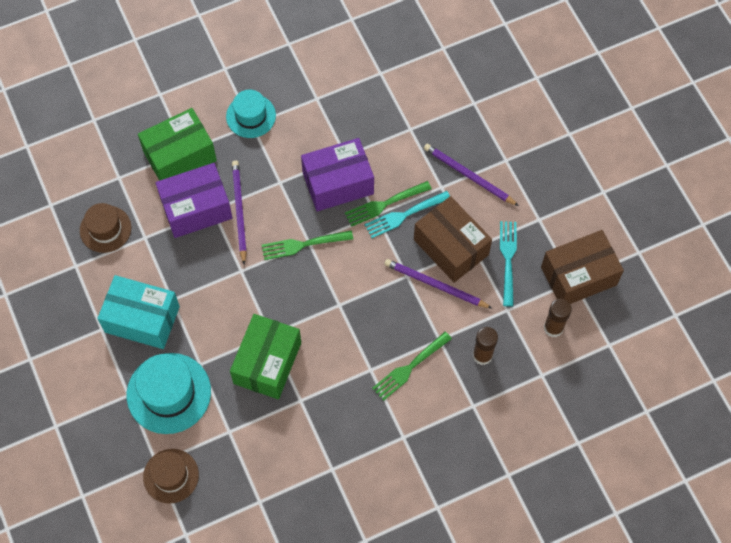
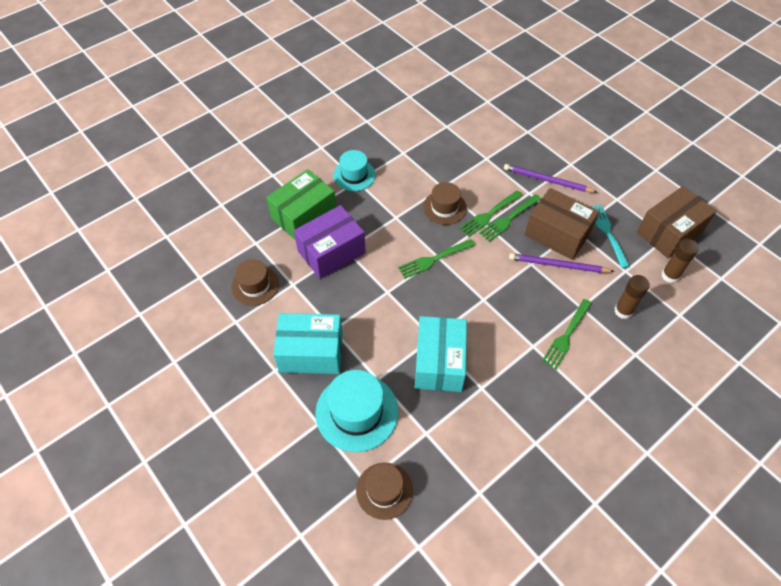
camera: 15 degrees left, 10 degrees down
green box [230,314,301,399] -> turquoise box [415,316,467,392]
purple pencil [232,160,247,265] -> none
purple box [301,138,374,212] -> brown hat [423,182,467,225]
turquoise fork [365,191,450,238] -> green fork [479,194,541,242]

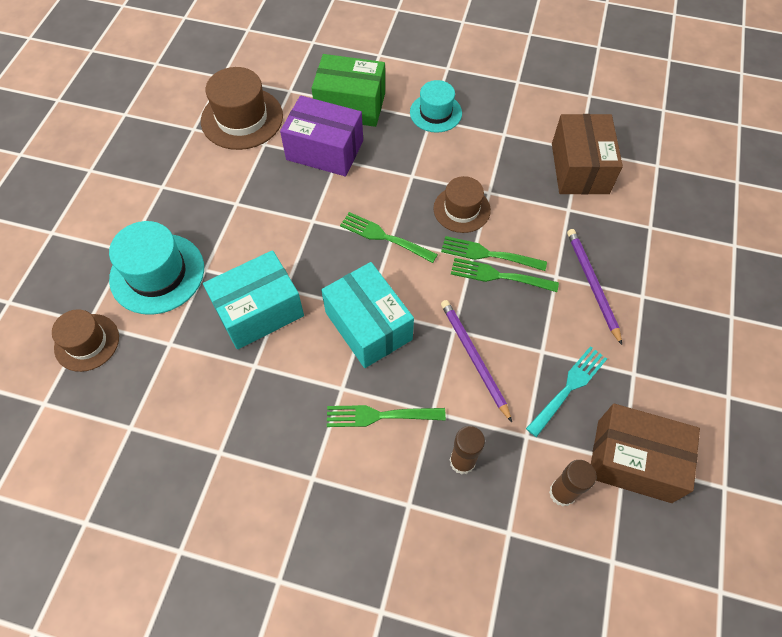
camera: 55 degrees right, 5 degrees up
brown hat [231,259,279,306] -> brown hat [201,67,283,150], size x1.56
turquoise box [273,313,343,374] -> turquoise box moved to [321,262,414,368]
brown box [525,188,599,260] -> brown box moved to [552,114,623,195]

